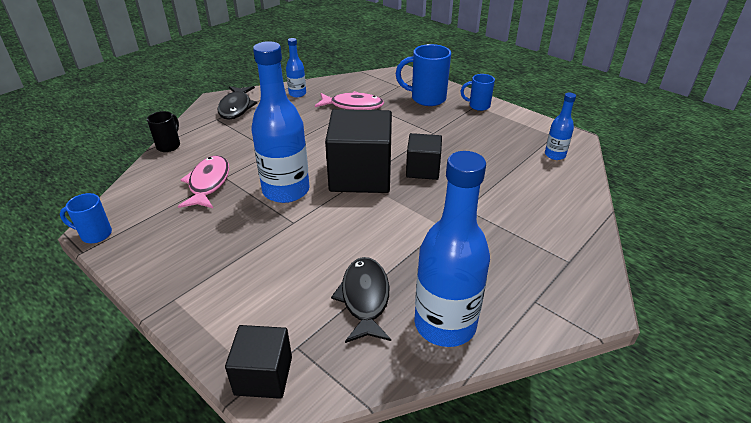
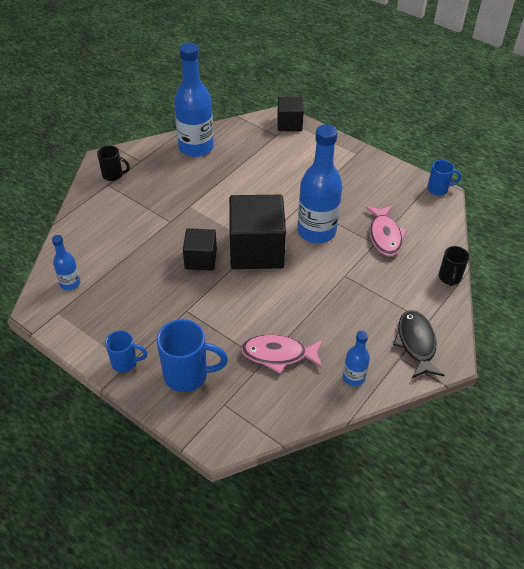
camera: 175 degrees right, 10 degrees up
black fish [331,257,391,343] -> none
none -> black mug [97,146,130,181]

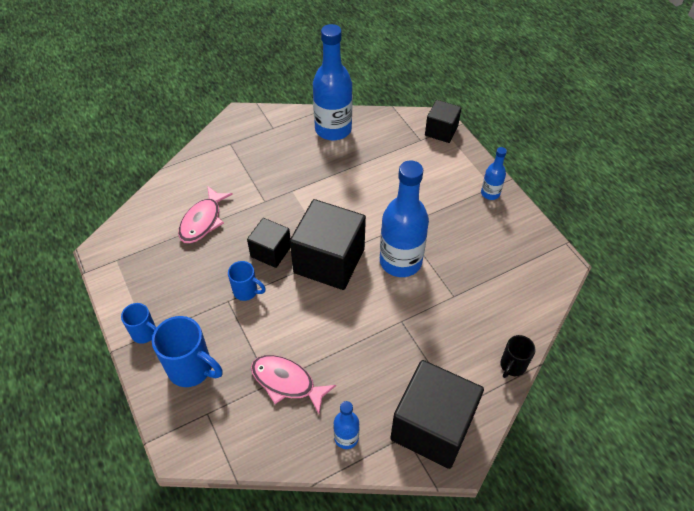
camera: 25 degrees right, 5 degrees up
blue bottle [52,235,80,290] -> blue bottle moved to [481,147,507,200]
black mug [97,146,130,181] -> none
pink fish [366,206,407,256] -> pink fish moved to [178,186,233,243]
black fish [393,310,445,378] -> black cube [390,360,484,469]
blue mug [427,160,461,195] -> blue mug moved to [228,261,266,301]

